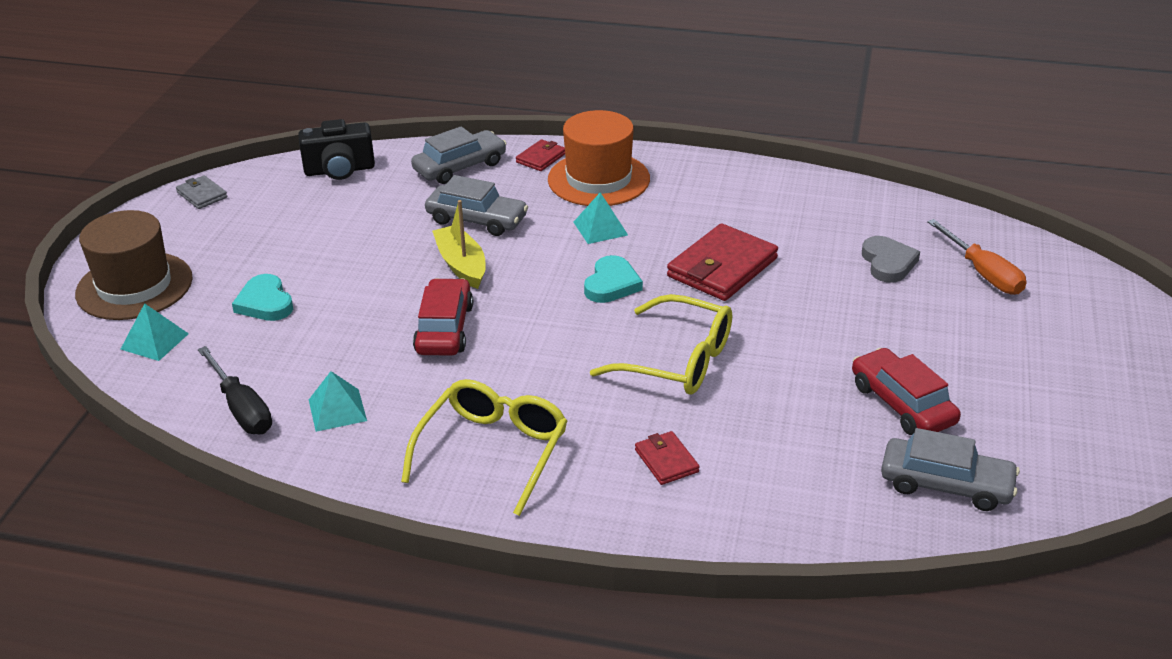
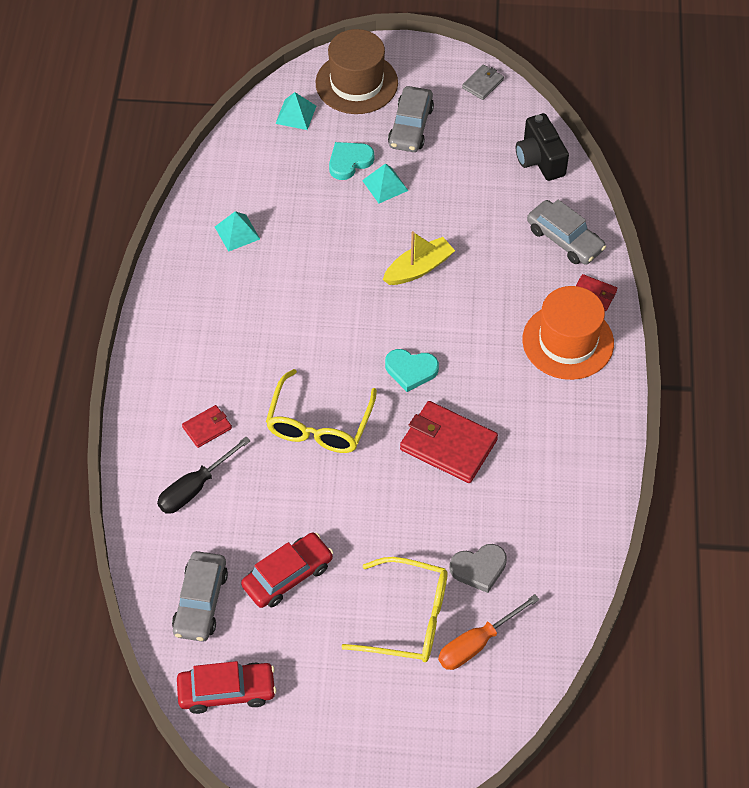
camera: 80 degrees right, 20 degrees up
black screwdriver [198,346,272,434] -> black screwdriver moved to [157,437,250,514]
yellow glasses [401,379,567,516] -> yellow glasses moved to [341,557,448,662]
red car [413,278,473,356] -> red car moved to [177,661,276,714]
grey car [425,175,528,236] -> grey car moved to [388,86,434,152]
turquoise pyramid [574,192,628,244] -> turquoise pyramid moved to [362,163,409,203]

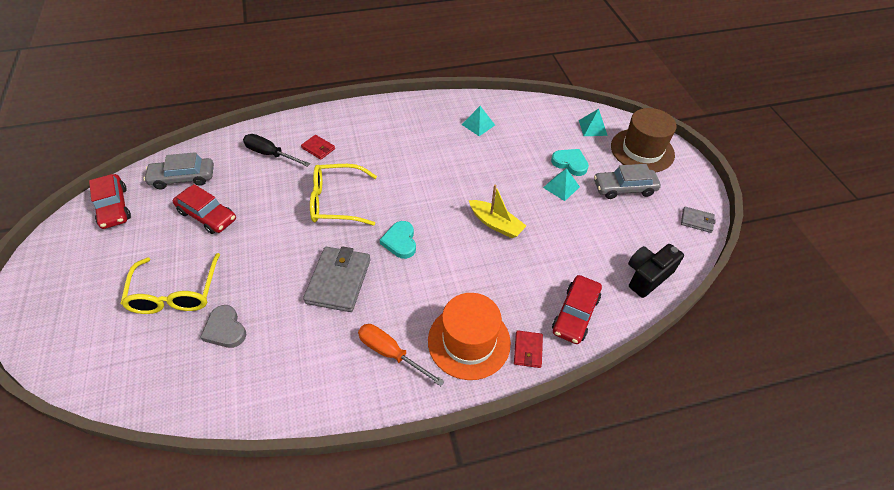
camera: 70 degrees right, 5 degrees down
red wallet [400,401,498,483] -> grey wallet [303,246,371,312]
orange screwdriver [438,594,540,670] -> orange screwdriver moved to [358,324,445,386]
grey car [527,200,606,265] -> red car [552,275,602,344]

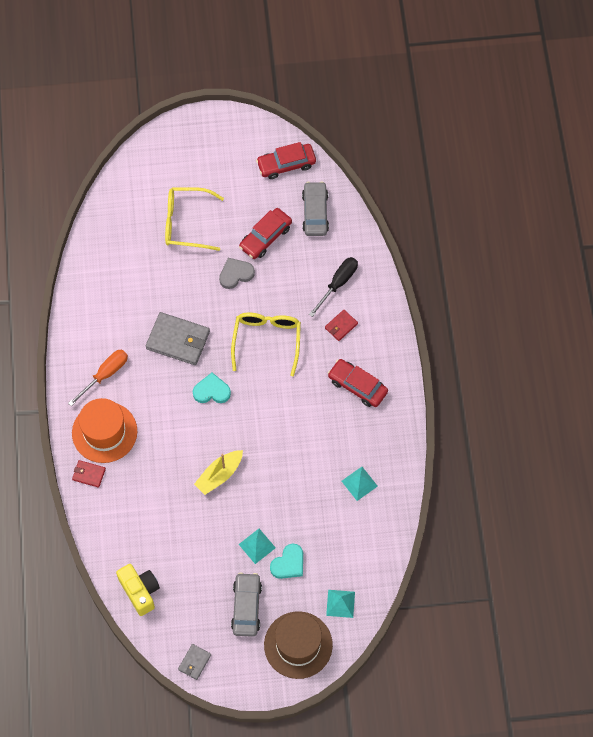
camera: 100 degrees right, 15 degrees up
grey heart [200,305,246,348] -> grey heart moved to [219,258,255,289]
red car [552,275,602,344] -> red car moved to [328,359,388,407]
black camera [628,244,684,298] -> yellow camera [116,564,160,616]

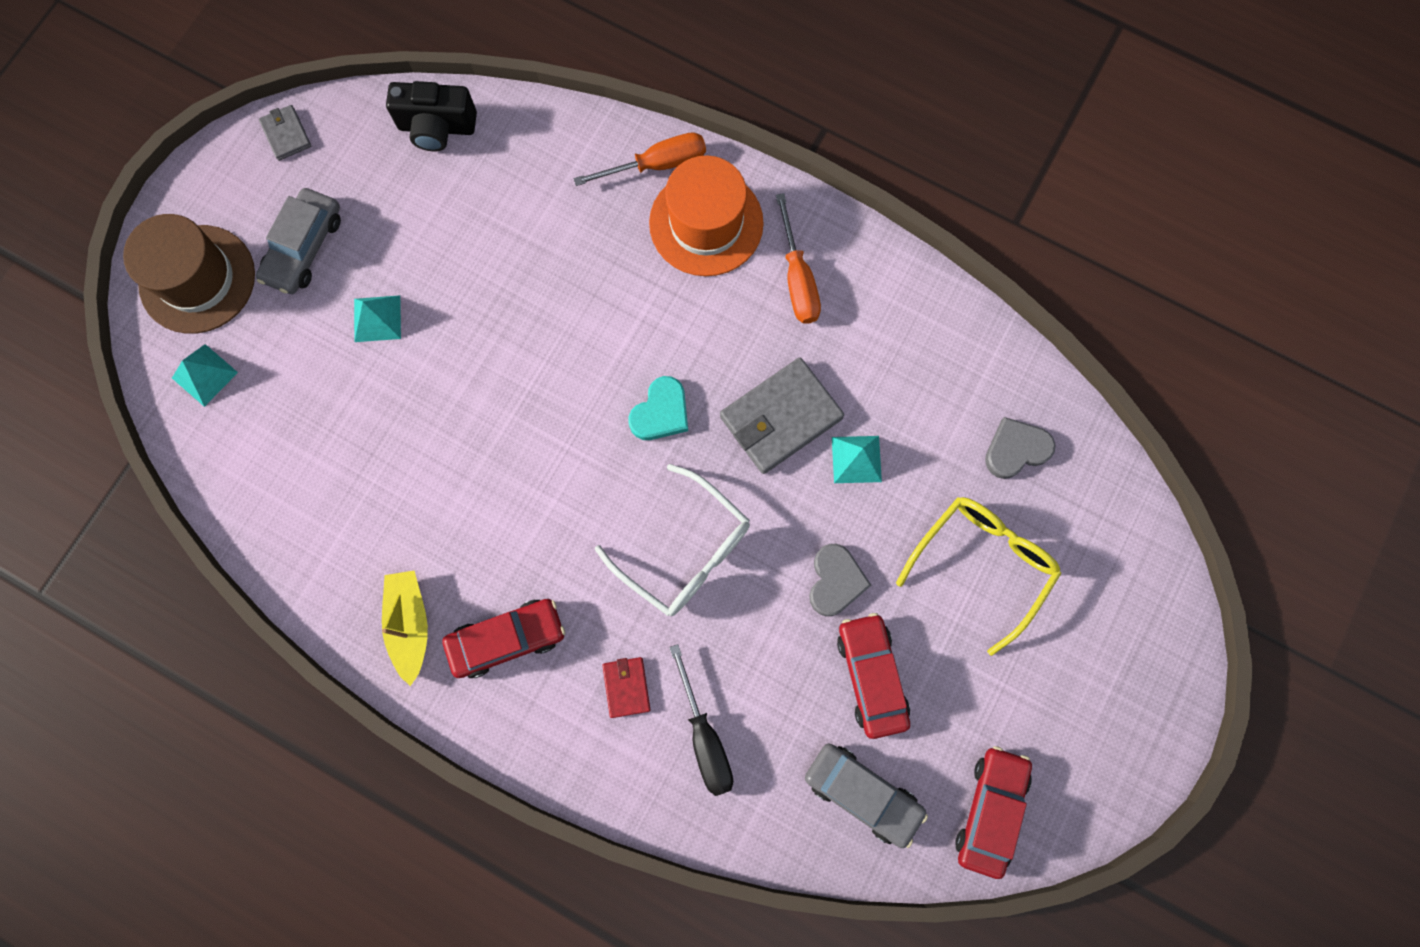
camera: 125 degrees right, 10 degrees up
red wallet [72,460,106,488] -> orange screwdriver [573,132,706,186]
yellow camera [116,564,160,616] -> black camera [386,81,477,151]
yellow boat [194,450,243,495] -> yellow boat moved to [382,571,428,686]
yellow glasses [231,313,301,376] -> white glasses [595,464,750,616]
grey car [231,572,262,637] -> grey car turned 75 degrees clockwise [256,188,341,294]
turquoise heart [270,544,303,579] -> none
turquoise pyramid [342,467,378,501] -> turquoise pyramid moved to [832,436,882,483]
none -> grey heart [985,417,1055,479]

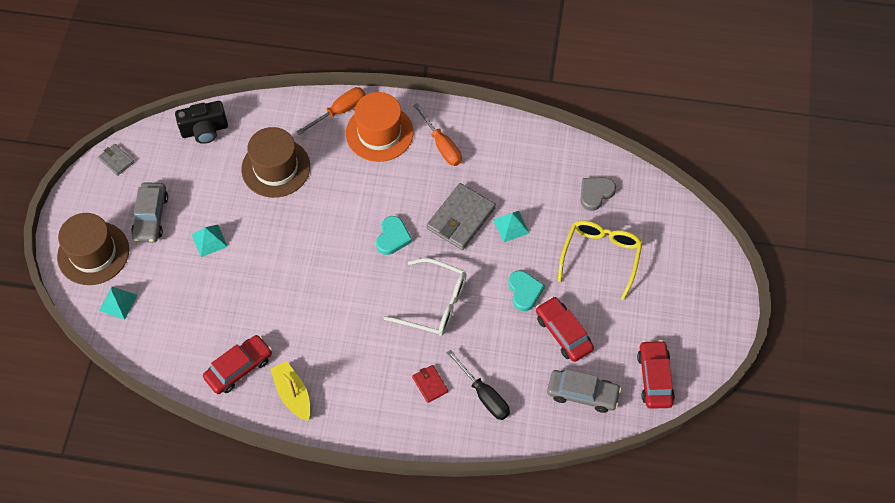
camera: 20 degrees left, 15 degrees down
red car [442,599,565,678] -> red car moved to [203,335,272,394]
grey heart [809,544,872,616] -> turquoise heart [508,271,545,311]
none -> brown hat [241,127,310,198]

